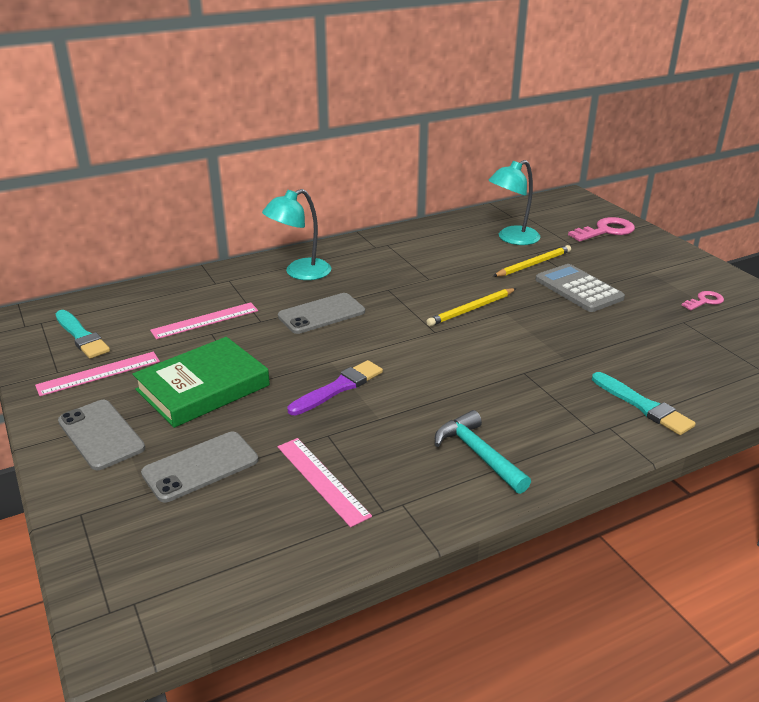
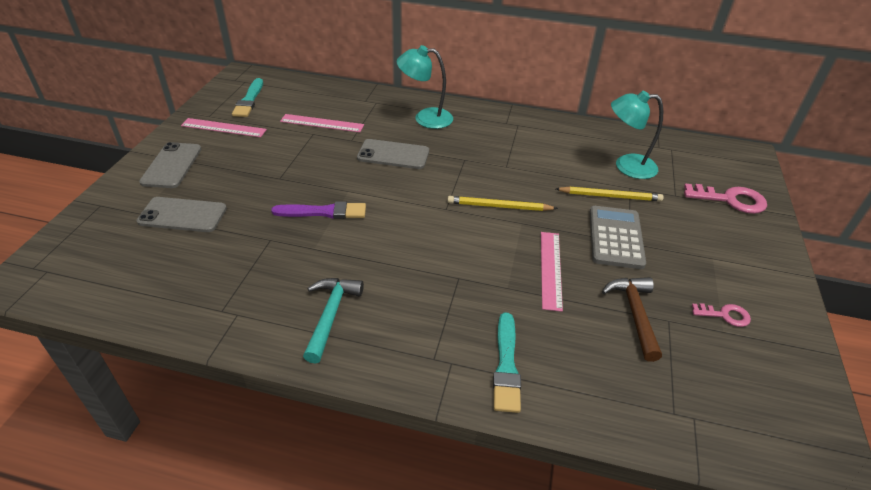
camera: 40 degrees right, 10 degrees up
green book [132,337,270,428] -> none
pink ruler [277,438,372,527] -> pink ruler moved to [541,232,563,312]
none -> brown hammer [602,277,662,362]

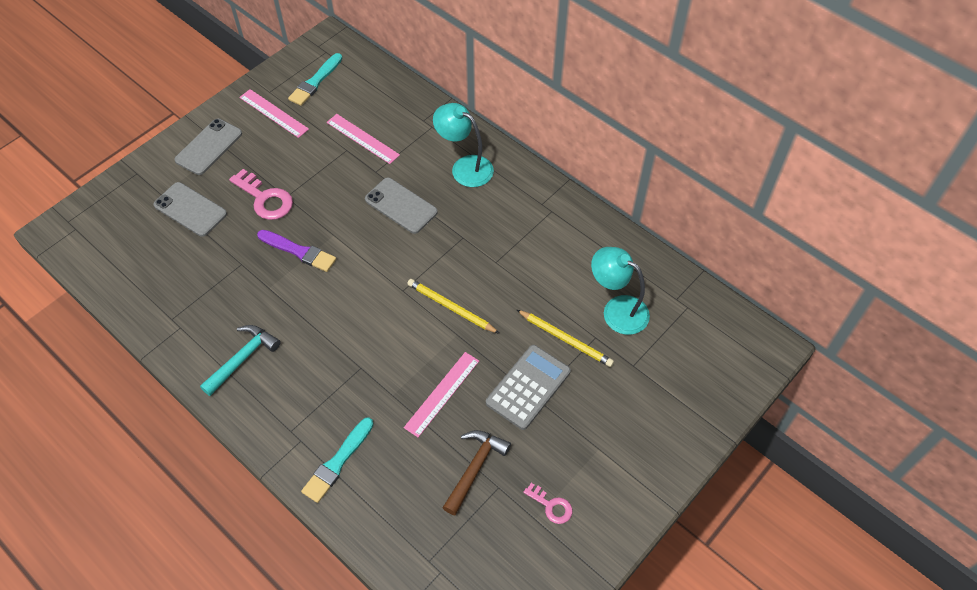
camera: 30 degrees right, 15 degrees up
pink key [684,183,767,214] -> pink key moved to [229,169,293,220]

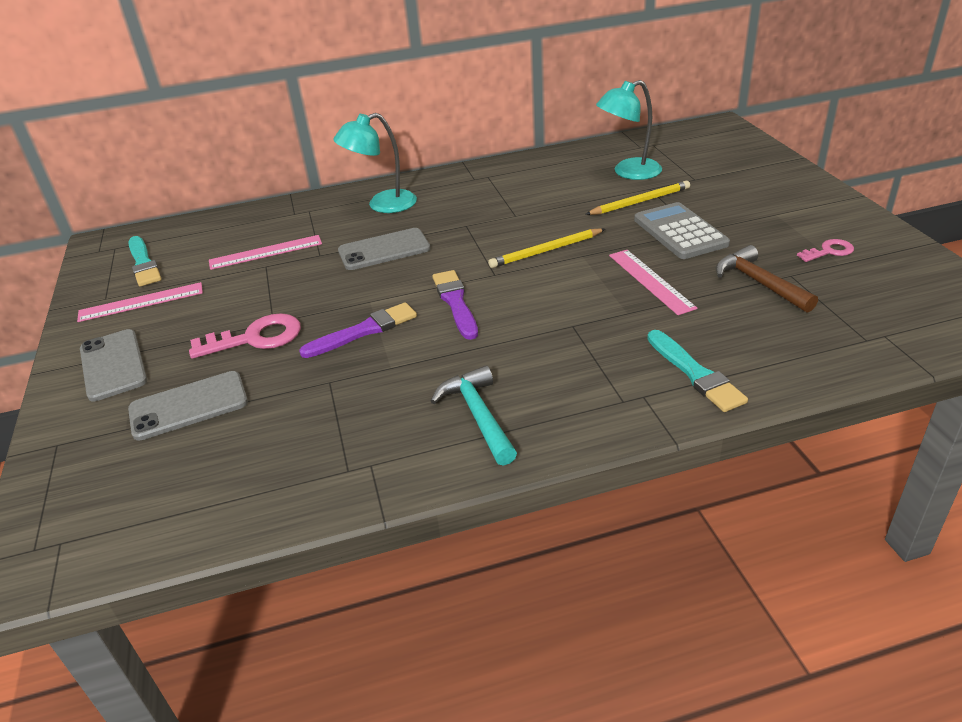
camera: 55 degrees left, 20 degrees down
none -> purple brush [432,270,478,340]

